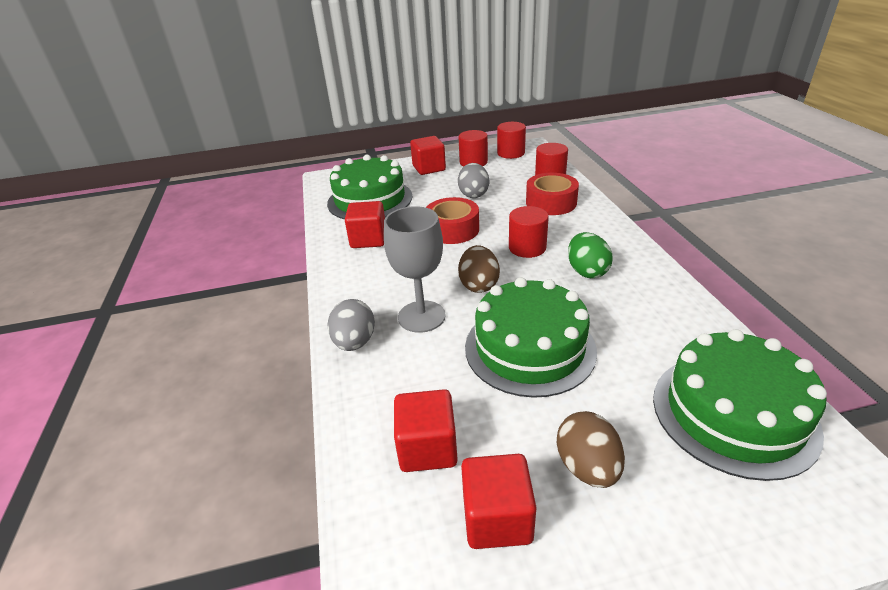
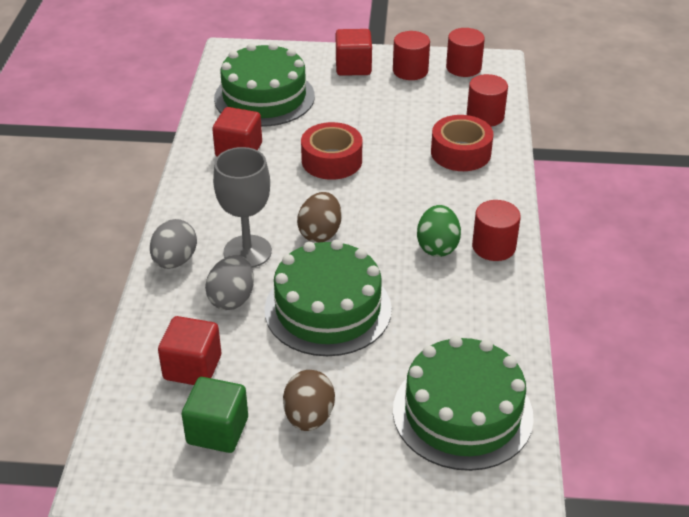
camera: 15 degrees right, 5 degrees up
grey egg [458,163,489,198] -> grey egg moved to [205,255,254,310]
red cube [461,454,537,549] -> green cube [182,377,248,453]
red cylinder [509,206,549,258] -> red cylinder moved to [472,200,521,261]

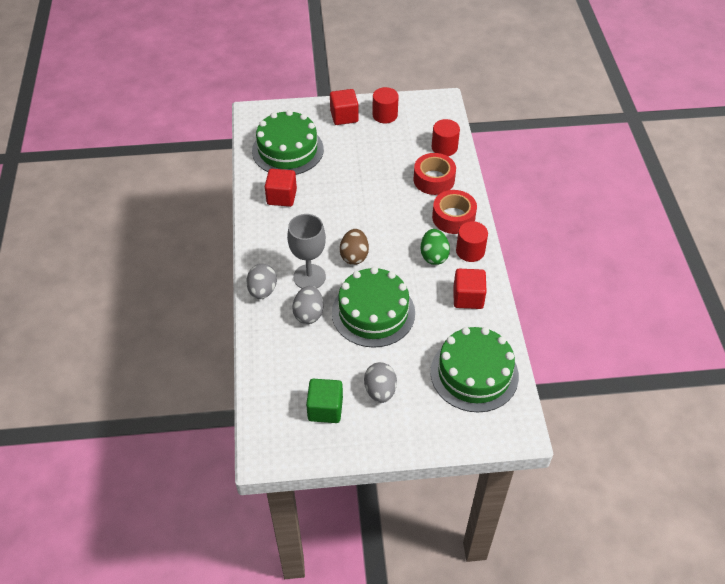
camera: 10 degrees left, 10 degrees up
red cube [158,316,221,385] -> red cube moved to [453,269,487,309]
brown egg [283,370,335,431] -> grey egg [364,362,397,403]
red tape [301,122,362,180] -> red tape moved to [432,190,477,234]
red cylinder [446,28,485,77] -> none

